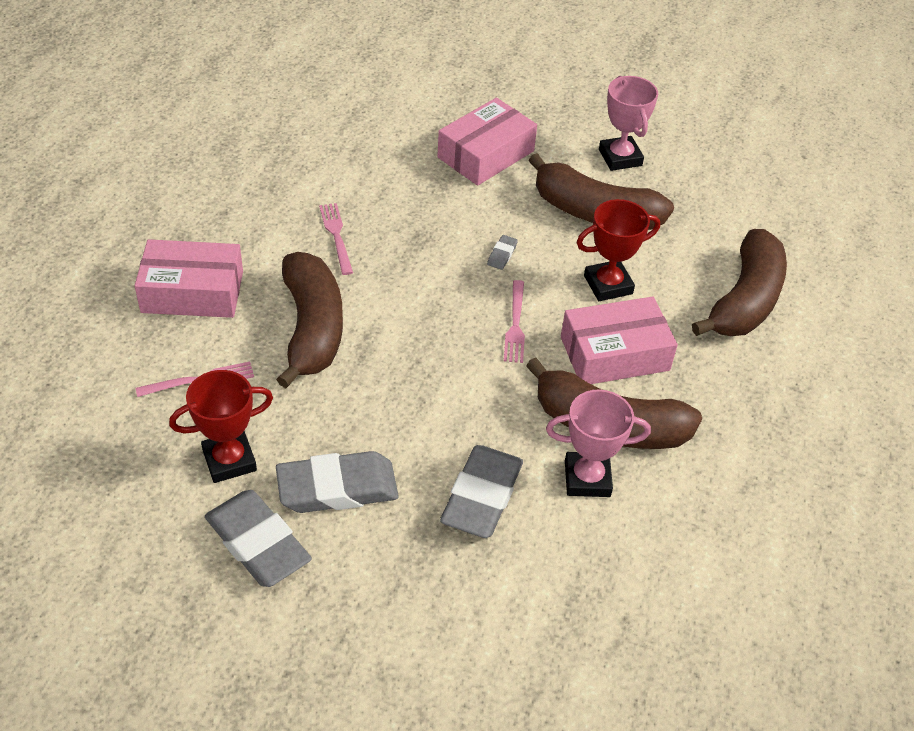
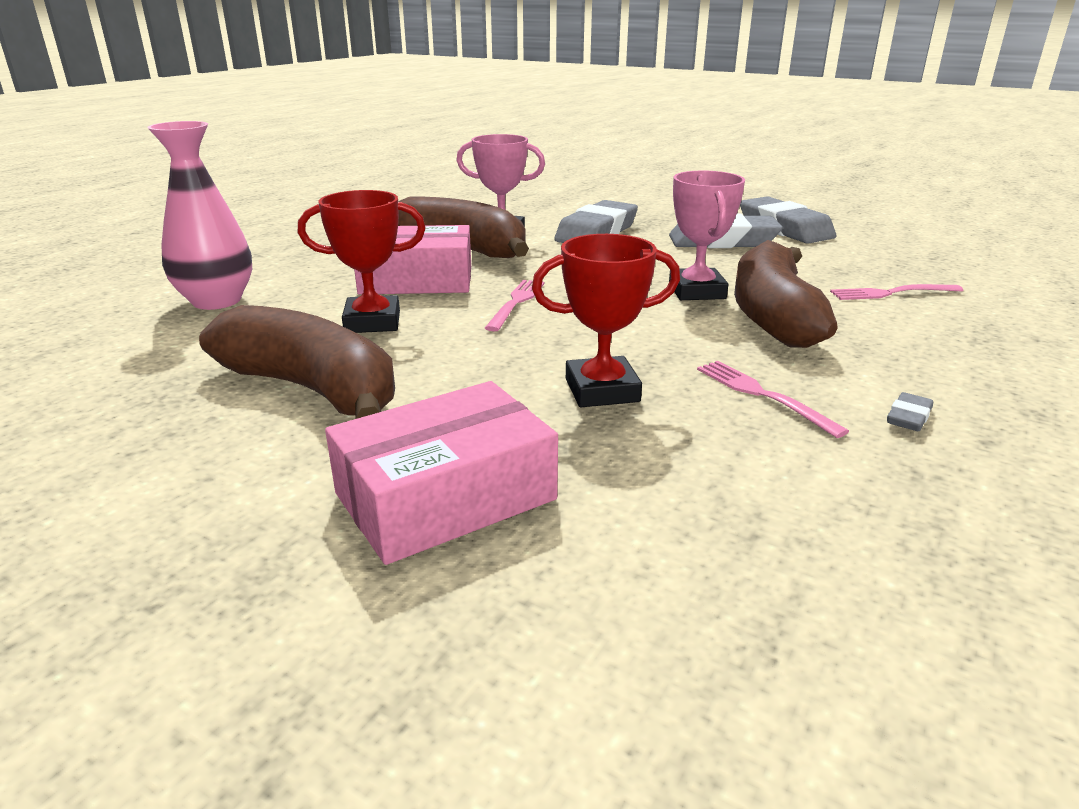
camera: 165 degrees left, 20 degrees down
pink box [135,239,243,318] -> none
red trophy [169,370,273,483] -> red trophy moved to [532,234,680,407]
pink fork [319,203,353,275] -> pink fork turned 150 degrees clockwise [697,361,849,438]
grey eraser [487,235,518,270] -> grey eraser moved to [887,392,933,431]
pink trophy [599,76,658,171] -> pink trophy moved to [669,171,745,300]
brown banana [692,229,787,336] -> pink vase [147,121,252,310]

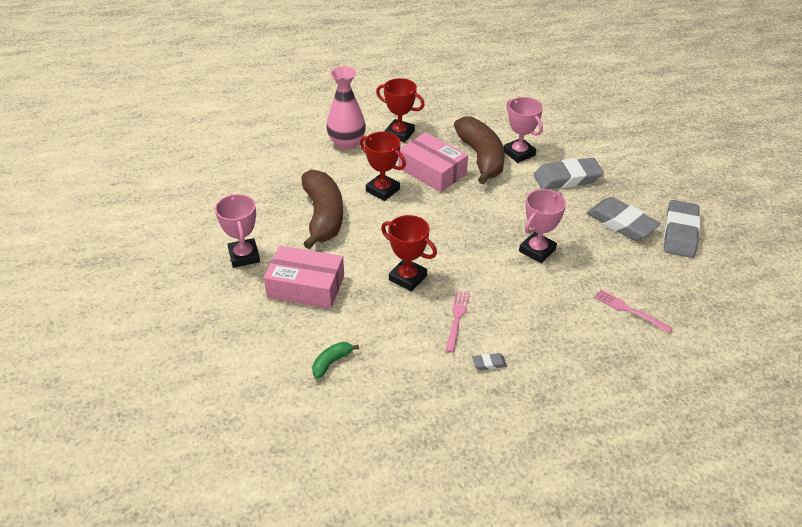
camera: 45 degrees right, 15 degrees up
pink fork [485,280,544,332] -> none
brown banana [734,240,838,348] -> none
none -> pink trophy [215,194,260,268]
none -> green banana [312,342,359,378]
none -> red trophy [376,78,425,143]

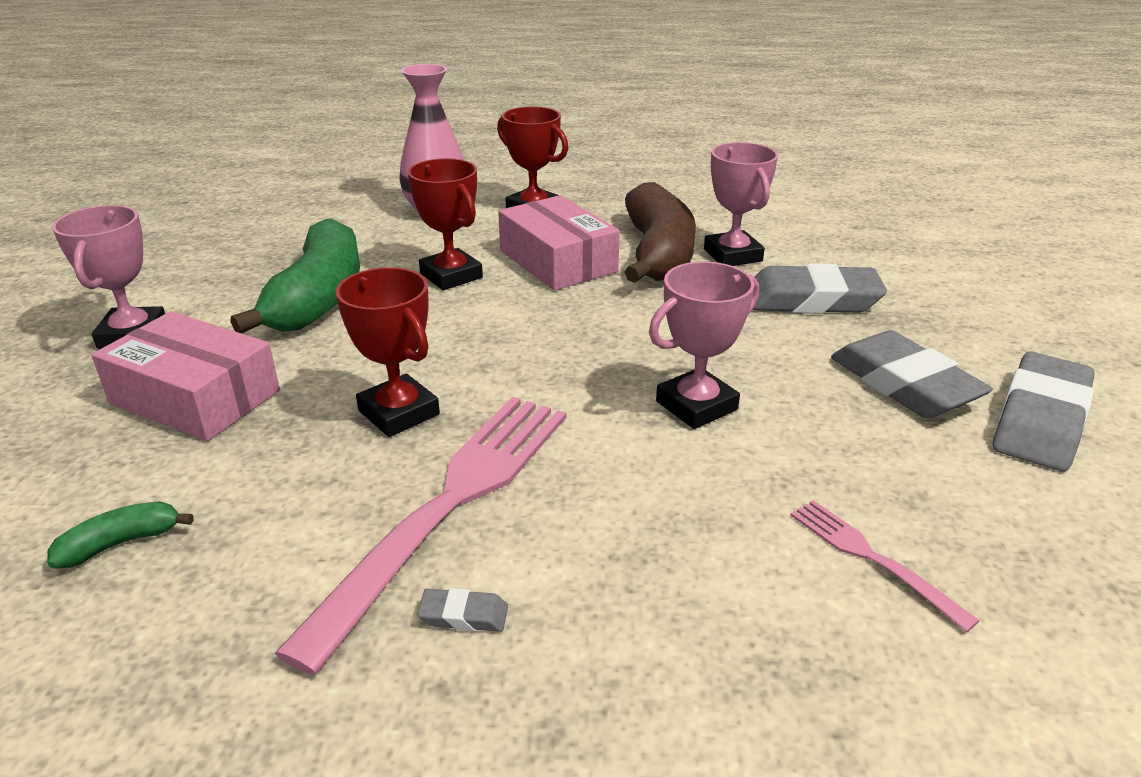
camera: 15 degrees right, 10 degrees down
brown banana [301,169,343,249] -> green banana [230,218,360,333]
pink fork [445,291,470,353] -> pink fork [274,397,566,675], size x2.17

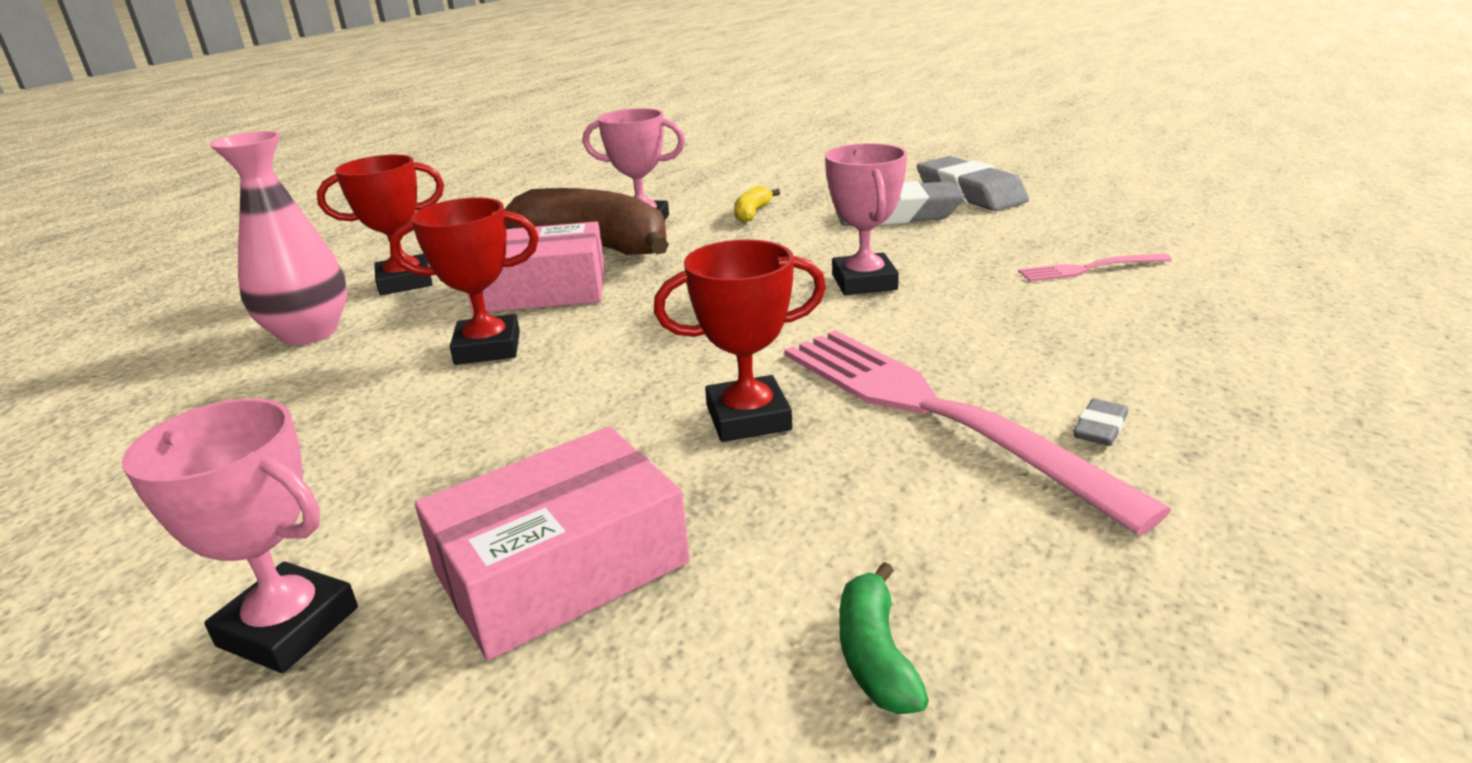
camera: 60 degrees left, 5 degrees down
green banana [230,218,360,333] -> none
grey eraser [752,263,887,314] -> yellow banana [734,186,780,223]

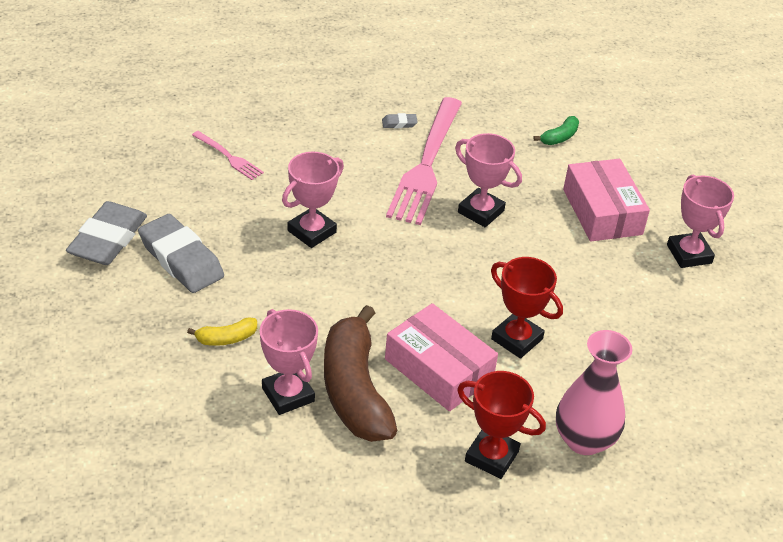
camera: 135 degrees left, 15 degrees up
pink box [415,426,690,660] -> pink box turned 60 degrees clockwise [563,159,650,241]
red trophy [654,239,826,442] -> pink trophy [455,133,522,227]

